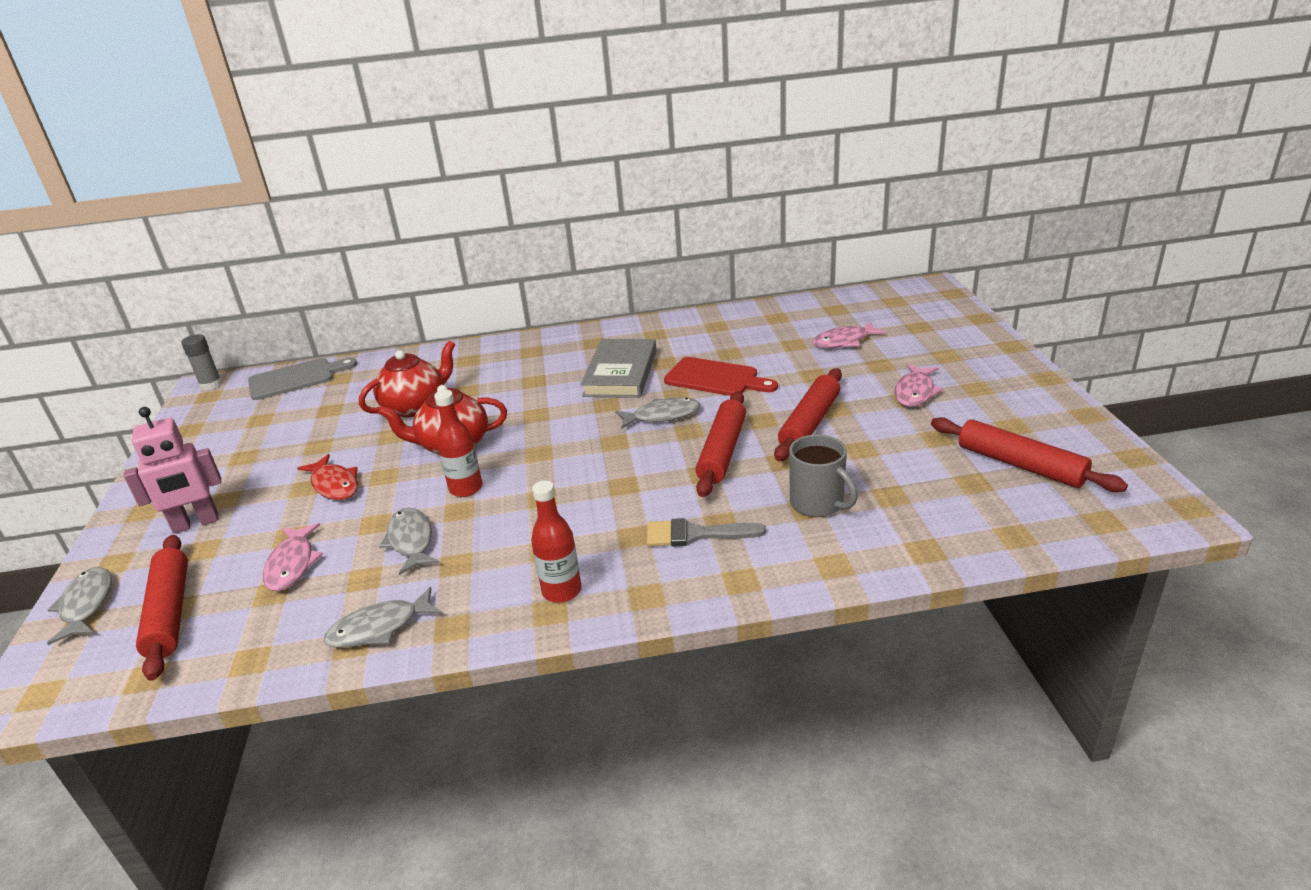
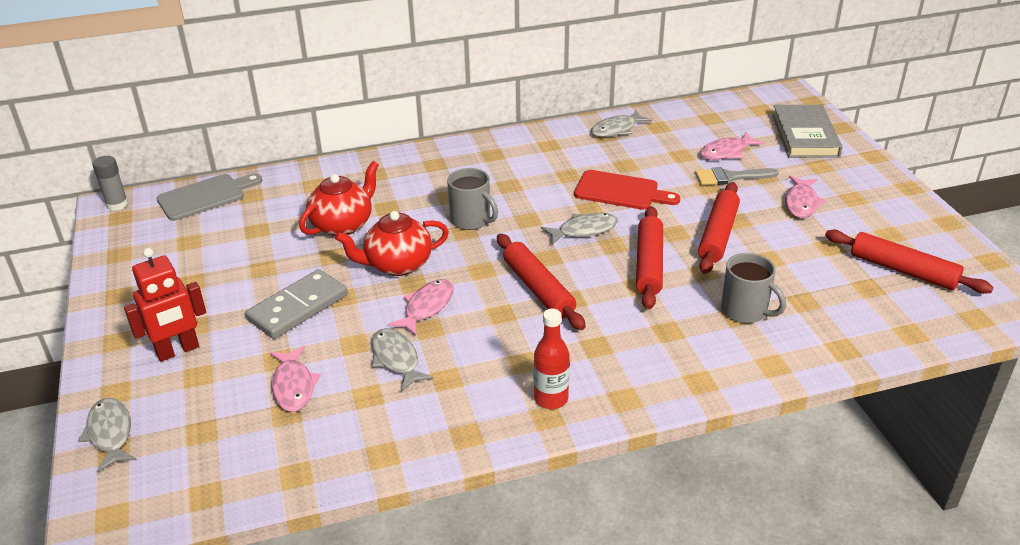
camera: 10 degrees left, 5 degrees up
pink robot [124,407,221,534] -> red robot [124,248,206,362]
red rolling pin [136,535,188,681] -> red rolling pin moved to [497,234,586,330]
red fish [297,454,358,500] -> grey domino [245,269,348,339]
grey fish [324,587,443,648] -> grey fish moved to [591,110,652,137]
red bottle [434,390,482,497] -> pink fish [388,279,454,336]
grey book [581,339,656,398] -> grey book moved to [772,105,843,158]
grey brush [646,518,766,547] -> grey brush moved to [695,167,779,185]
none -> grey mug [447,168,498,230]

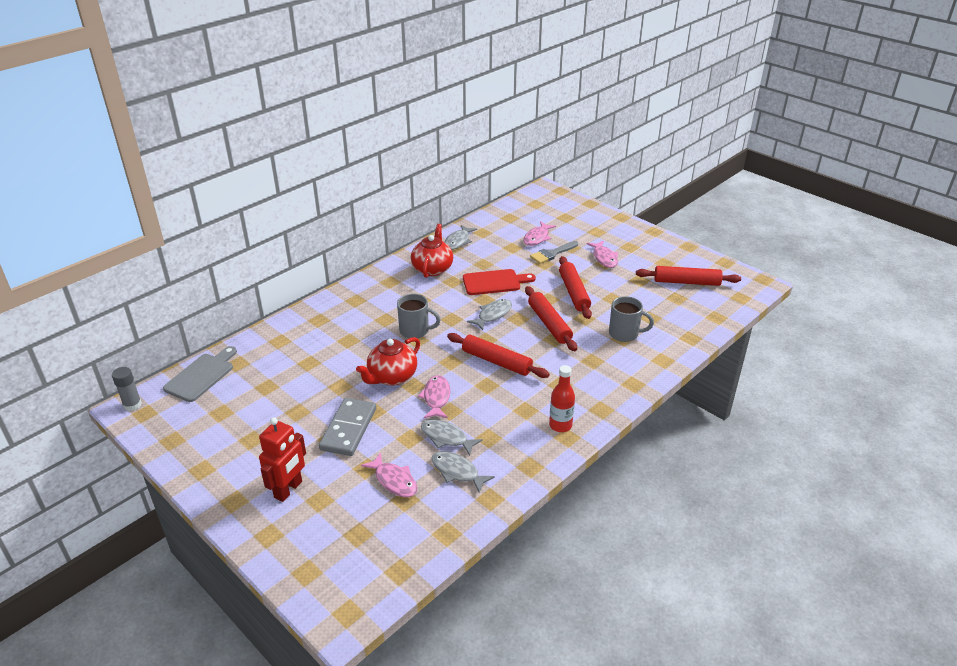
camera: 30 degrees left, 0 degrees up
grey fish [78,398,137,473] -> grey fish moved to [432,451,495,493]
red teapot [299,161,379,236] -> red teapot moved to [411,224,453,278]
grey book [772,105,843,158] -> none

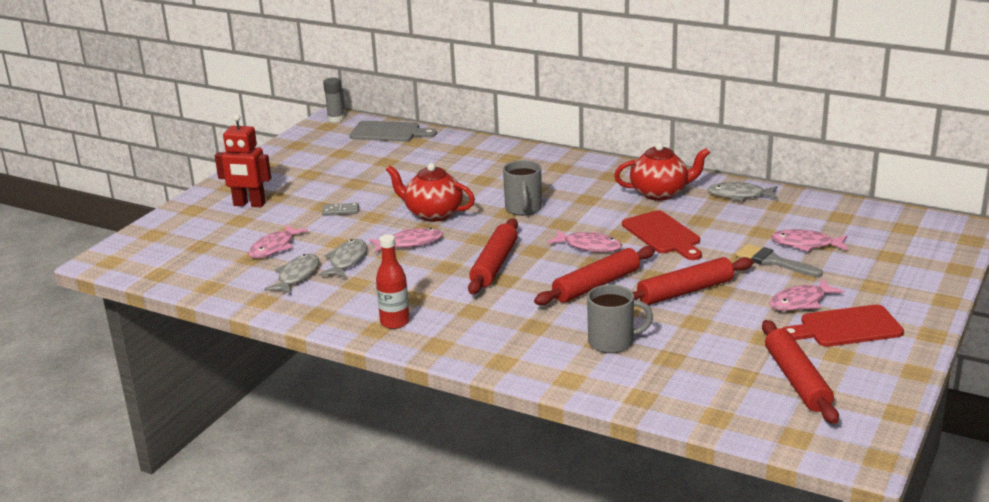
camera: 75 degrees right, 10 degrees down
grey domino [319,398,376,456] -> grey domino [322,203,359,216], size x0.47
grey fish [467,299,512,330] -> pink fish [547,230,622,252]
grey mug [609,296,654,342] -> grey mug turned 90 degrees counterclockwise [587,285,653,353]
none -> red cutting board [781,305,904,347]

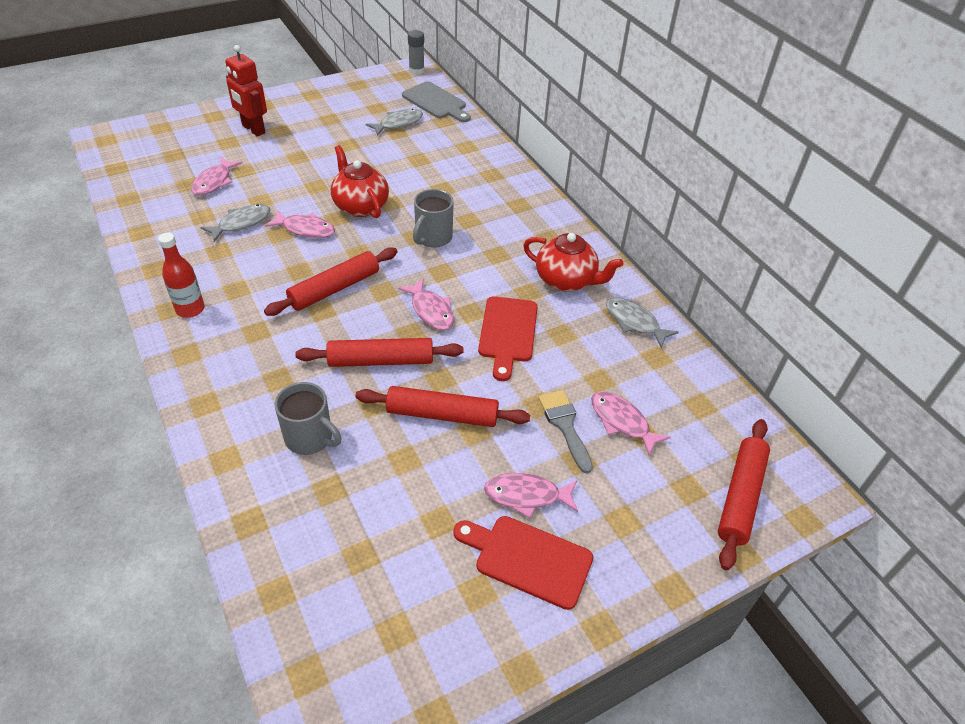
camera: 30 degrees right, 20 degrees up
pink fish [248,224,308,258] -> pink fish turned 45 degrees counterclockwise [191,157,242,196]
grey fish [264,254,319,294] -> grey fish moved to [366,109,423,136]
grey domino [322,203,359,216] -> none
red rolling pin [762,320,839,424] -> red rolling pin moved to [718,419,770,570]

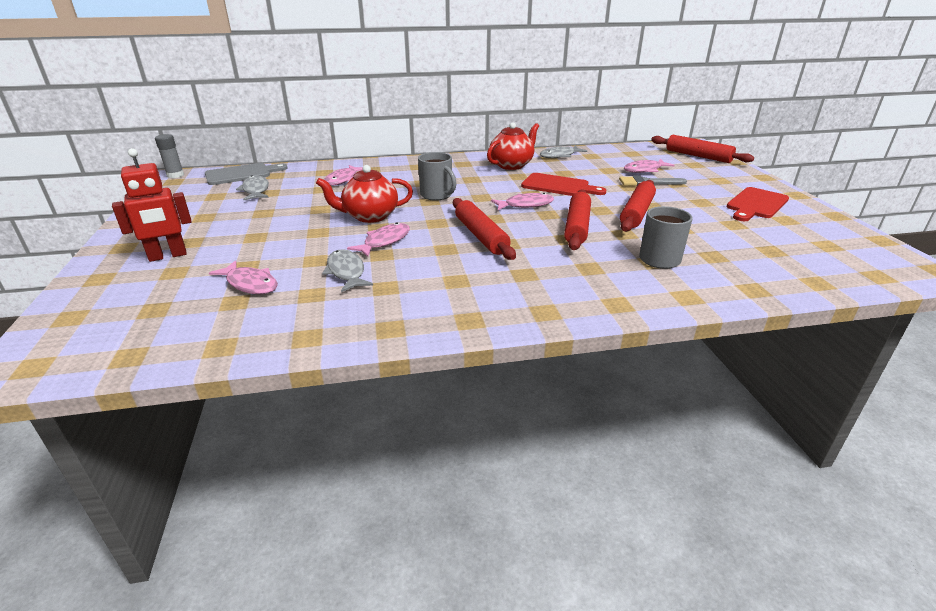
camera: 70 degrees left, 15 degrees down
red bottle [158,233,205,318] -> none
pink fish [484,473,578,518] -> pink fish moved to [324,165,363,186]

